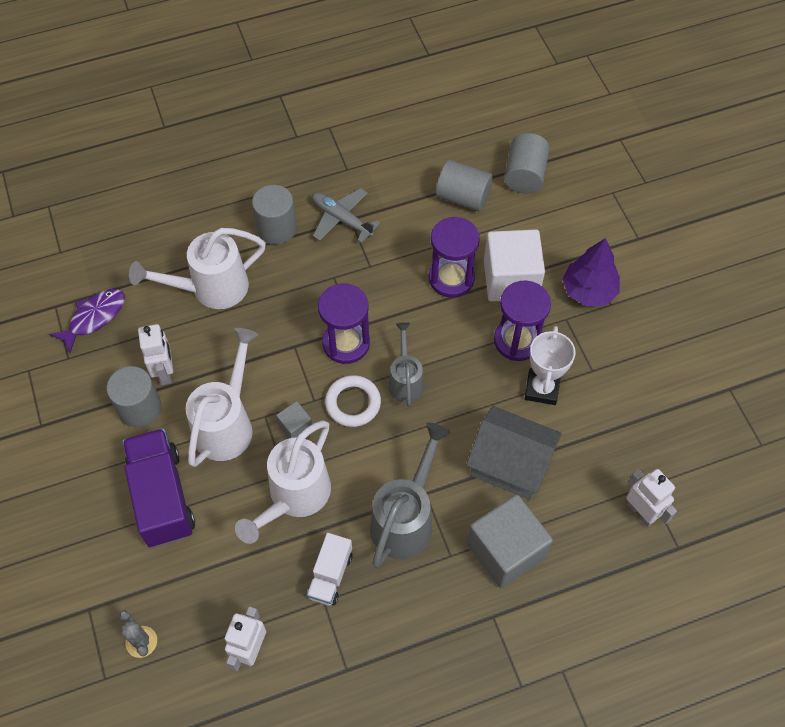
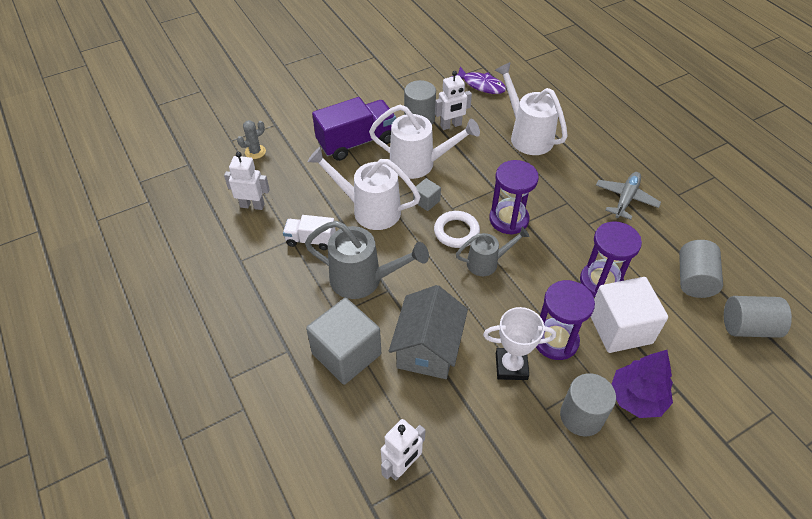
camera: 80 degrees right, 10 degrees down
grey cylinder [252,185,297,245] -> grey cylinder moved to [560,373,616,436]

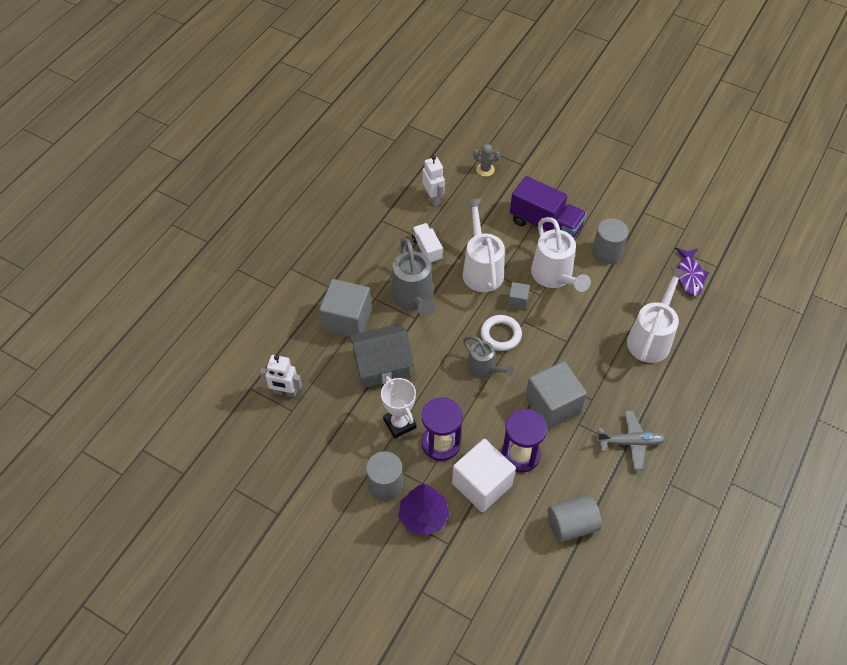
camera: 60 degrees right, 5 degrees up
white robot [435,71,472,130] -> none
purple hourglass [489,160,539,235] -> none
grey cylinder [724,296,792,338] -> none
none -> grey cube [525,361,587,429]

